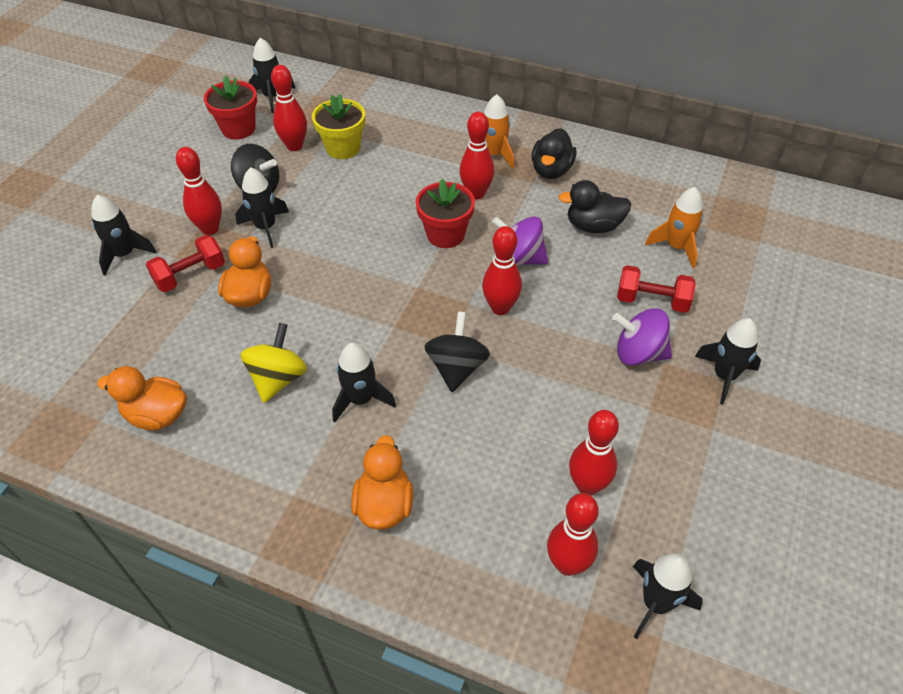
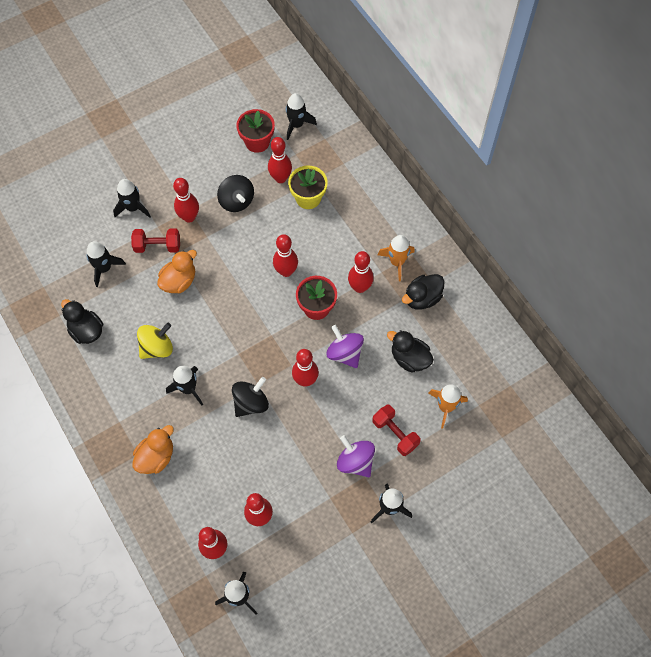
camera: 35 degrees right, 15 degrees up
orange duck [97,366,187,431] -> black duck [61,299,103,344]
black rocket [235,167,289,248] -> black rocket moved to [86,241,126,287]
none -> red bowling pin [273,234,298,277]

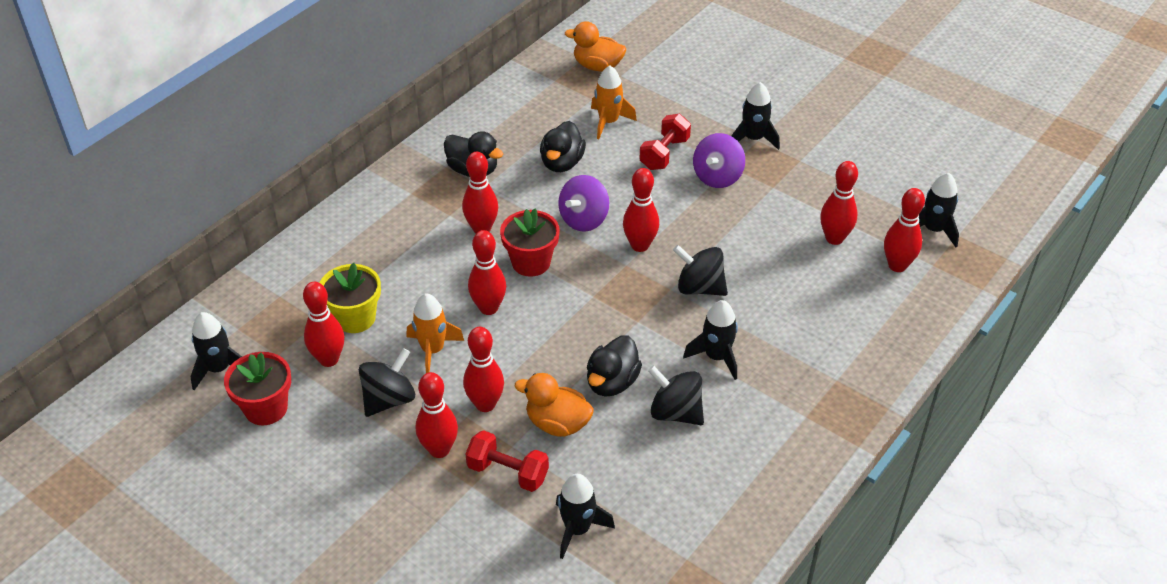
camera: 110 degrees left, 20 degrees down
black duck [61,299,103,344] -> black duck moved to [587,335,642,397]
black rocket [113,179,151,218] -> none
red dumbbell [131,229,180,253] -> red dumbbell turned 45 degrees counterclockwise [465,430,549,492]
orange duck [133,425,174,474] -> orange duck moved to [565,21,626,71]
yellow spinning top [137,323,173,359] -> black spinning top [648,365,704,425]
orange rocket [378,235,415,281] -> orange rocket moved to [407,293,464,373]
none -> red bowling pin [463,327,504,412]

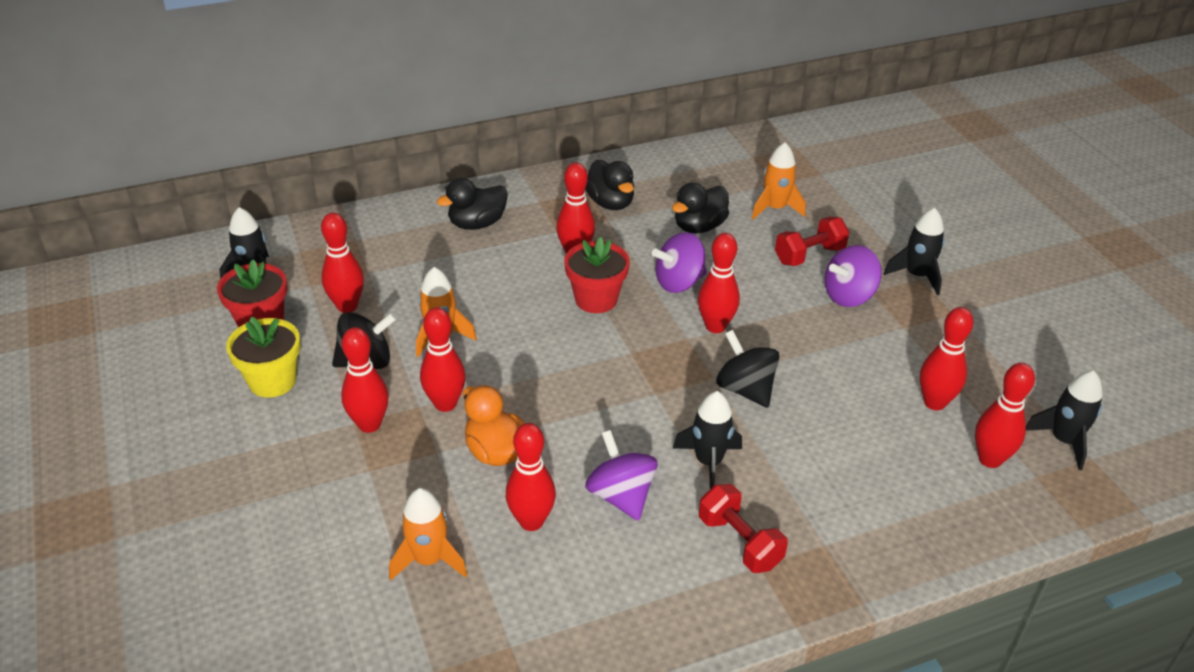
camera: 30 degrees right, 5 degrees down
yellow flower pot [320,263,381,333] -> yellow flower pot moved to [226,317,300,398]
red dumbbell [465,430,549,492] -> red dumbbell moved to [699,484,788,573]
red bowling pin [468,230,506,315] -> red bowling pin moved to [506,423,556,531]
black rocket [556,474,615,559] -> orange rocket [389,488,467,581]
orange duck [565,21,626,71] -> none
black duck [587,335,642,397] -> black duck moved to [437,178,508,230]
black spinning top [648,365,704,425] -> purple spinning top [585,430,658,521]

